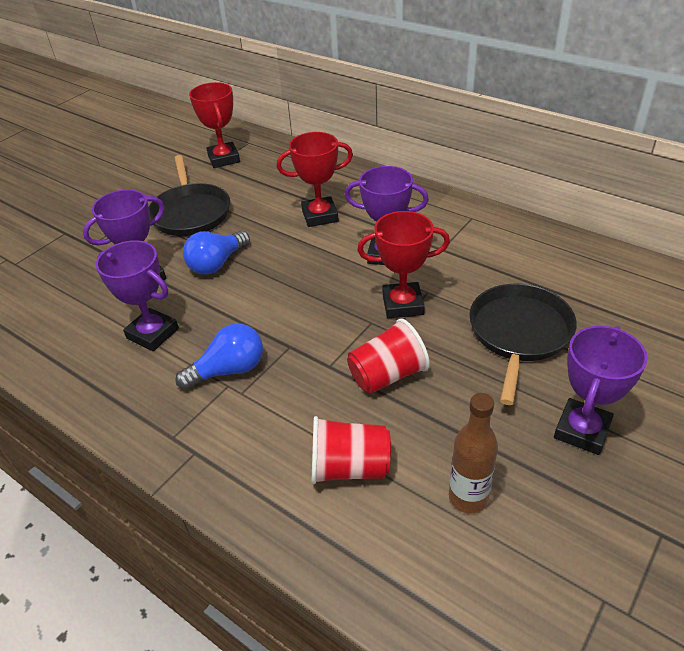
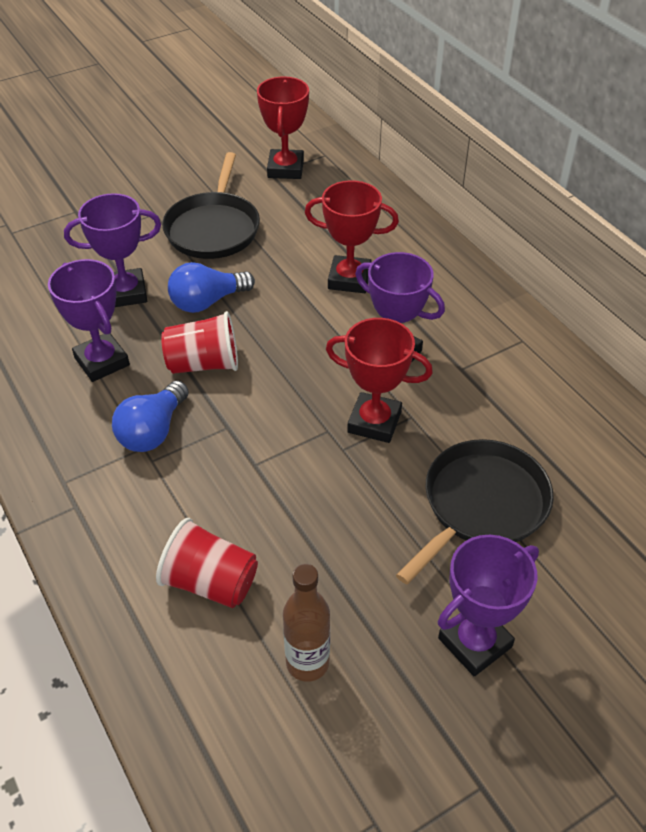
camera: 20 degrees right, 5 degrees up
blue light bulb [175,323,263,390] -> blue light bulb turned 120 degrees clockwise [112,381,189,452]
red cup [347,319,430,394] -> red cup moved to [161,311,238,374]

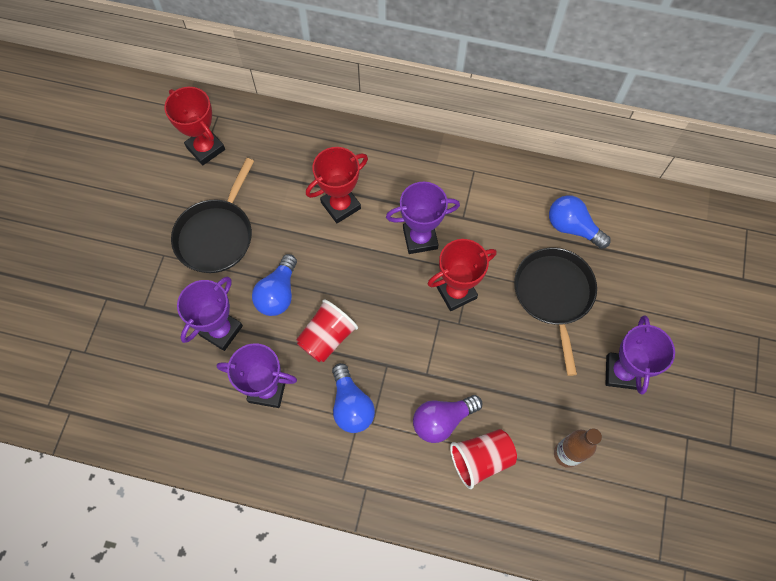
camera: 45 degrees left, 20 degrees up
black pan [162,152,260,259] -> black pan turned 60 degrees clockwise [171,158,254,273]
none -> purple light bulb [413,395,482,443]
none -> blue light bulb [549,195,611,249]

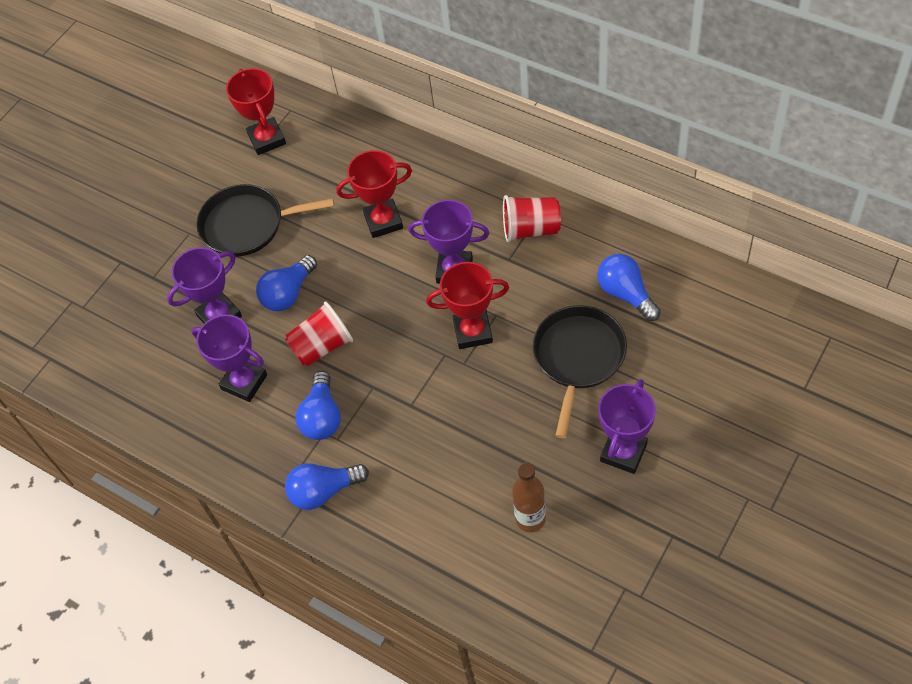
camera: 25 degrees right, 10 degrees down
black pan [171,158,254,273] -> black pan turned 45 degrees clockwise [196,184,334,257]
purple light bulb [413,395,482,443] -> none
red cup [450,429,517,489] -> red cup moved to [503,195,561,242]
none -> blue light bulb [285,463,369,510]

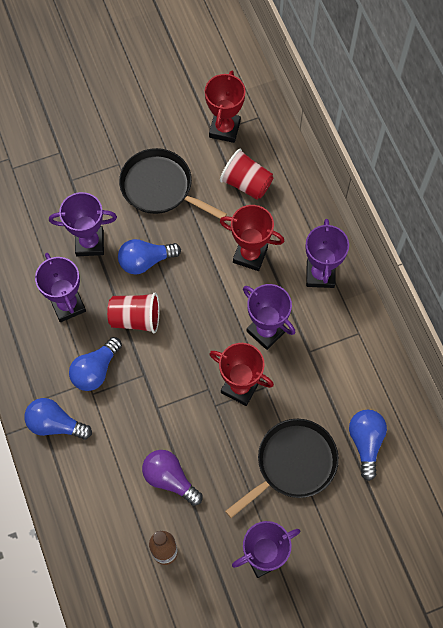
camera: 30 degrees right, 10 degrees up
red cup [503,195,561,242] -> red cup moved to [220,149,273,200]
none -> purple light bulb [142,450,202,506]
none -> purple trophy [305,219,349,288]

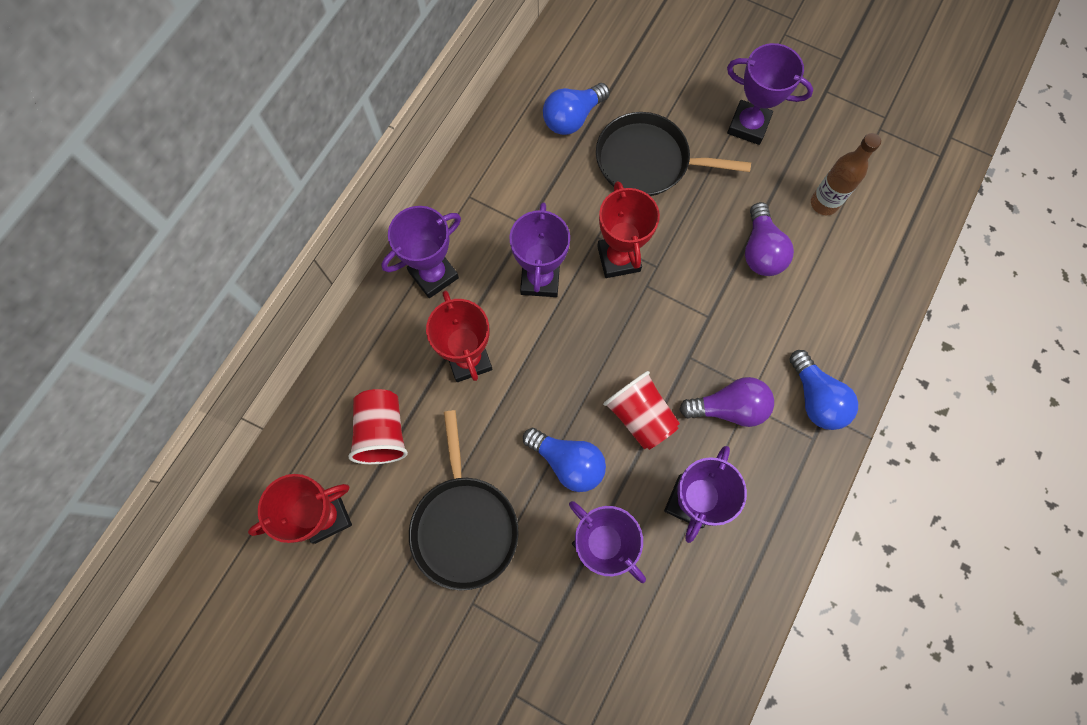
camera: 130 degrees left, 5 degrees up
blue light bulb [69,337,122,391] -> purple light bulb [679,377,774,427]

